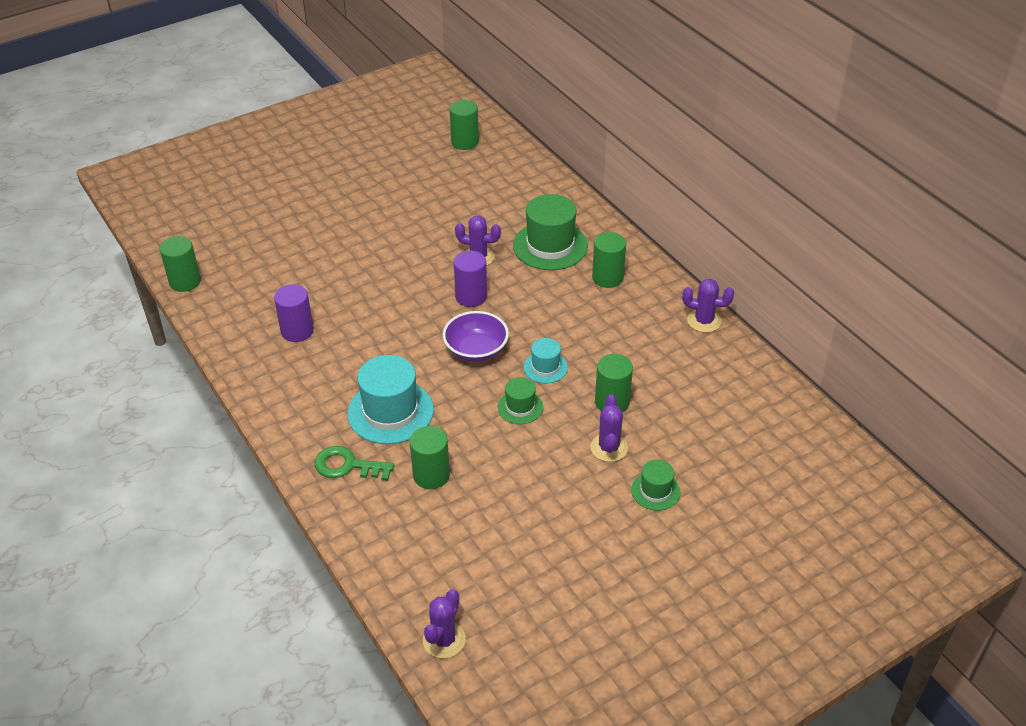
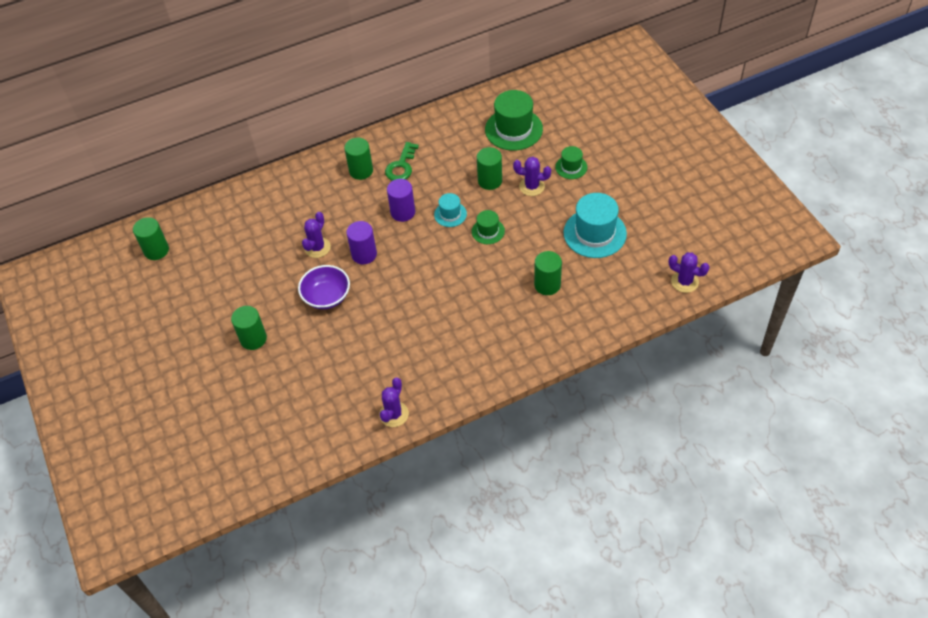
camera: 80 degrees left, 10 degrees up
green cylinder [160,236,201,292] -> green cylinder moved to [231,306,267,350]
purple cylinder [274,284,314,342] -> purple cylinder moved to [387,179,415,222]
green key [314,446,394,481] -> green key moved to [385,142,419,181]
turquoise hat [347,355,434,444] -> turquoise hat moved to [564,193,627,258]
purple bowl [443,311,509,362] -> purple bowl moved to [298,265,350,309]
green hat [513,194,588,270] -> green hat moved to [485,90,543,151]
purple cactus [682,279,734,333] -> purple cactus moved to [379,377,409,427]

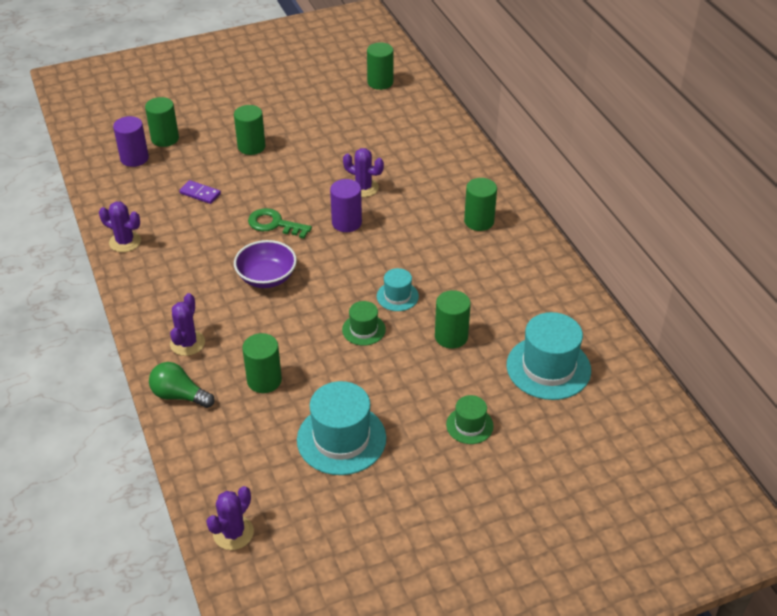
camera: 90 degrees right, 10 degrees down
purple bowl [298,265,350,309] -> purple bowl moved to [234,240,297,288]
green key [385,142,419,181] -> green key moved to [248,208,312,239]
purple cylinder [387,179,415,222] -> purple cylinder moved to [113,116,149,167]
green hat [485,90,543,151] -> turquoise hat [507,312,591,400]
purple cactus [513,157,551,196] -> purple cactus moved to [170,293,205,356]
none -> green cylinder [145,97,179,147]
none -> green light bulb [149,362,215,408]
none -> purple domino [179,180,221,204]

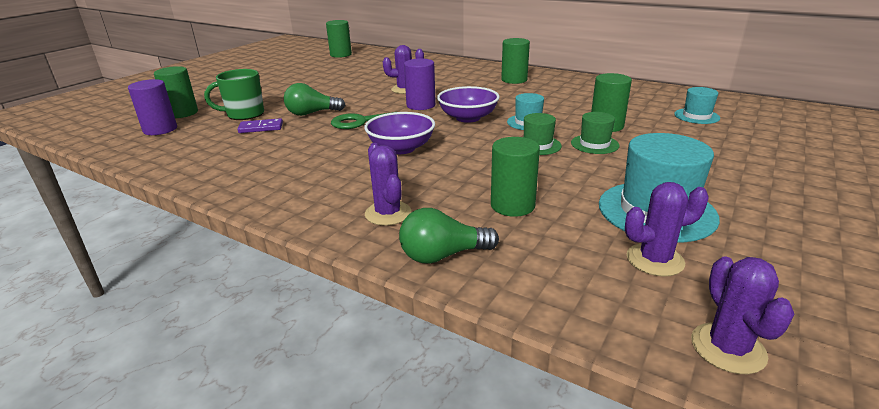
camera: 35 degrees left, 15 degrees down
purple cactus [99,202,141,252] -> purple cactus moved to [625,182,709,277]
green cylinder [234,105,266,155] -> none
green hat [446,395,494,444] -> green hat moved to [571,112,620,154]
turquoise hat [507,312,591,400] -> turquoise hat [674,87,720,124], size x0.53
none -> green mug [204,69,264,120]
none -> green light bulb [284,83,345,116]
none -> purple bowl [437,86,500,123]

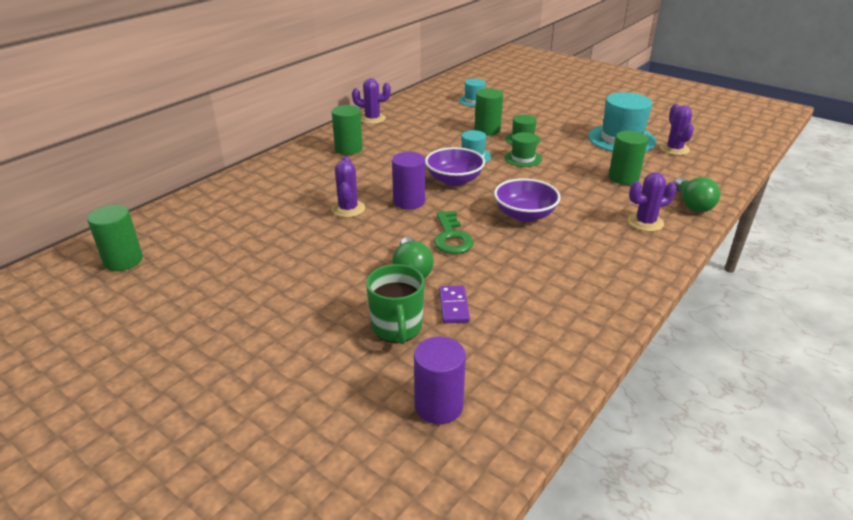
camera: 85 degrees left, 5 degrees up
green cylinder [154,66,198,118] -> none
purple cactus [691,257,794,374] -> purple cactus moved to [352,78,391,124]

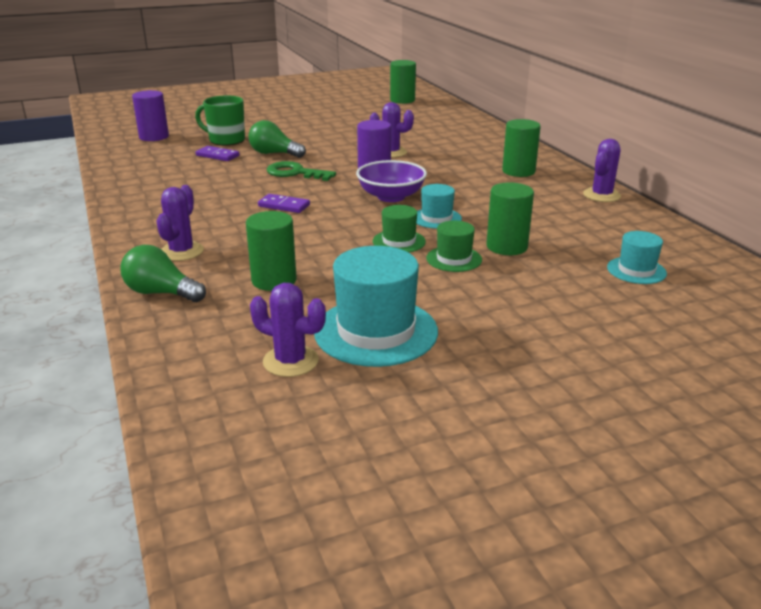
camera: 120 degrees right, 5 degrees down
purple bowl [494,178,561,222] -> purple domino [258,194,310,213]

